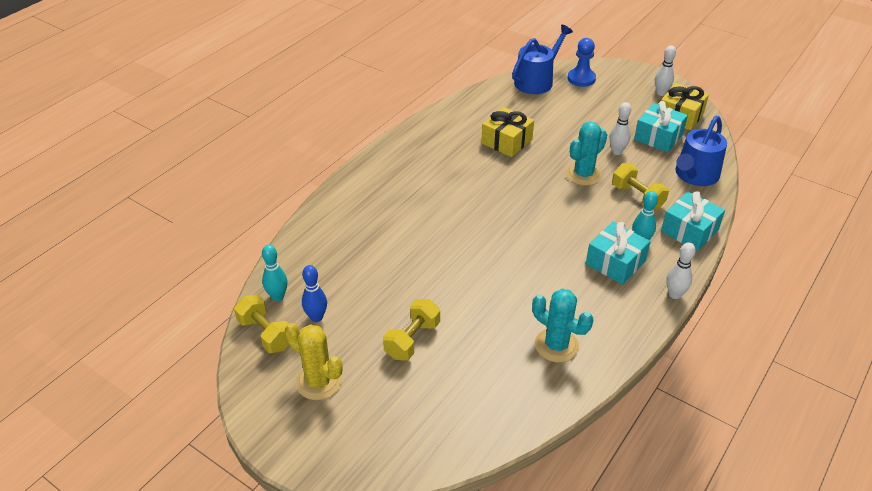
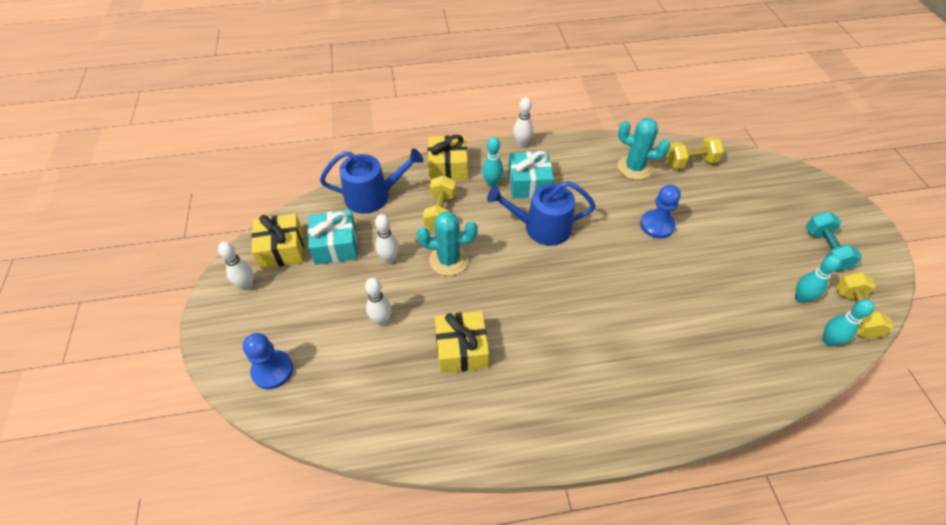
camera: 135 degrees left, 10 degrees up
yellow cactus [285,323,343,400] -> turquoise dumbbell [806,211,862,272]
blue bowling pin [302,265,327,322] -> turquoise bowling pin [795,255,841,303]
yellow dumbbell [383,299,440,360] -> yellow dumbbell moved to [666,137,724,169]
blue watering can [512,25,573,94] -> blue watering can moved to [487,181,596,246]
turquoise cactus [532,289,593,362] -> turquoise cactus turned 60 degrees counterclockwise [618,118,670,180]
turquoise gift [661,191,725,251] -> yellow gift [428,135,468,181]
none -> white bowling pin [365,278,392,326]
none -> blue pawn [640,185,681,239]

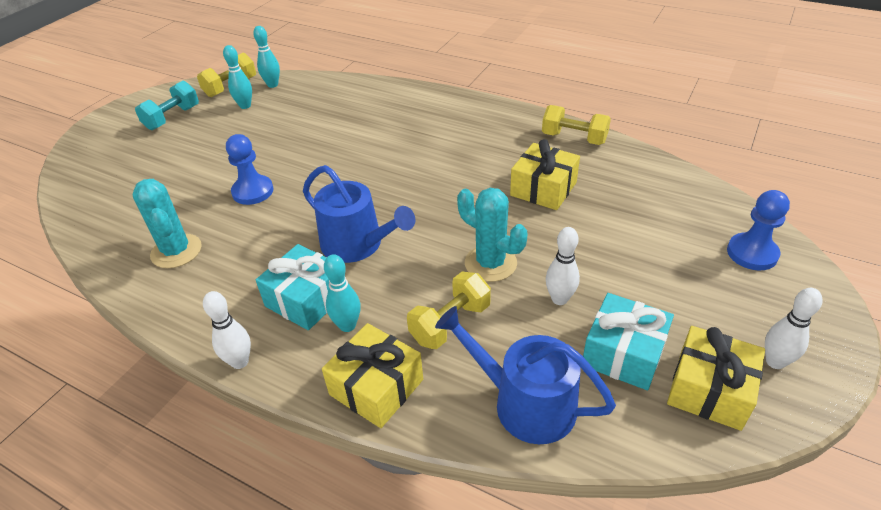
camera: 140 degrees left, 10 degrees down
white bowling pin [365,278,392,326] -> none
yellow dumbbell [666,137,724,169] -> yellow dumbbell moved to [542,105,611,145]

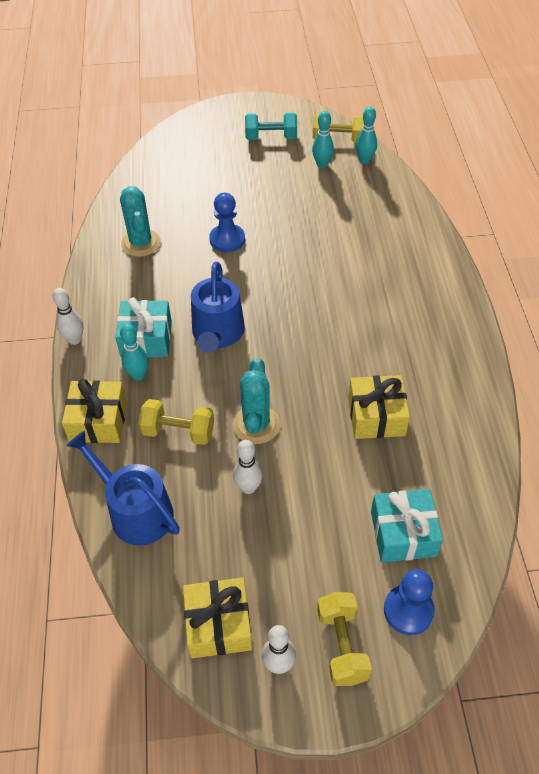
camera: 55 degrees right, 10 degrees up
turquoise cactus [133,179,202,268] -> turquoise cactus turned 45 degrees counterclockwise [120,186,161,257]
blue watering can [435,306,616,444] -> blue watering can turned 45 degrees counterclockwise [67,431,180,545]
yellow dumbbell [542,105,611,145] -> yellow dumbbell moved to [317,592,372,686]
turquoise gift [583,293,674,390] -> turquoise gift moved to [371,489,443,562]

